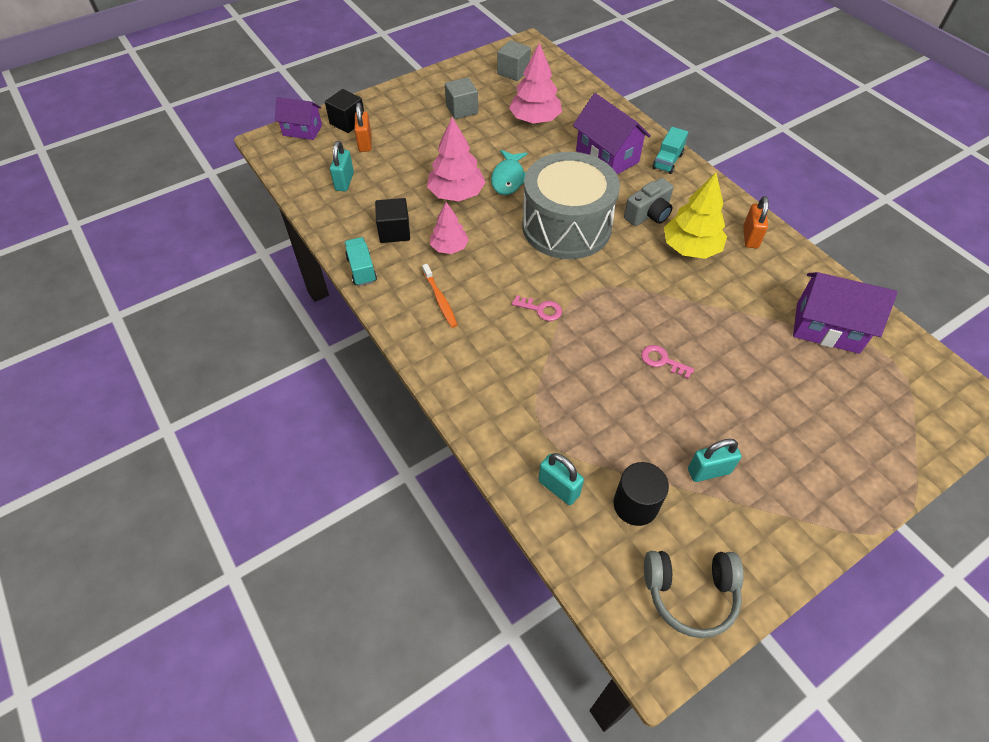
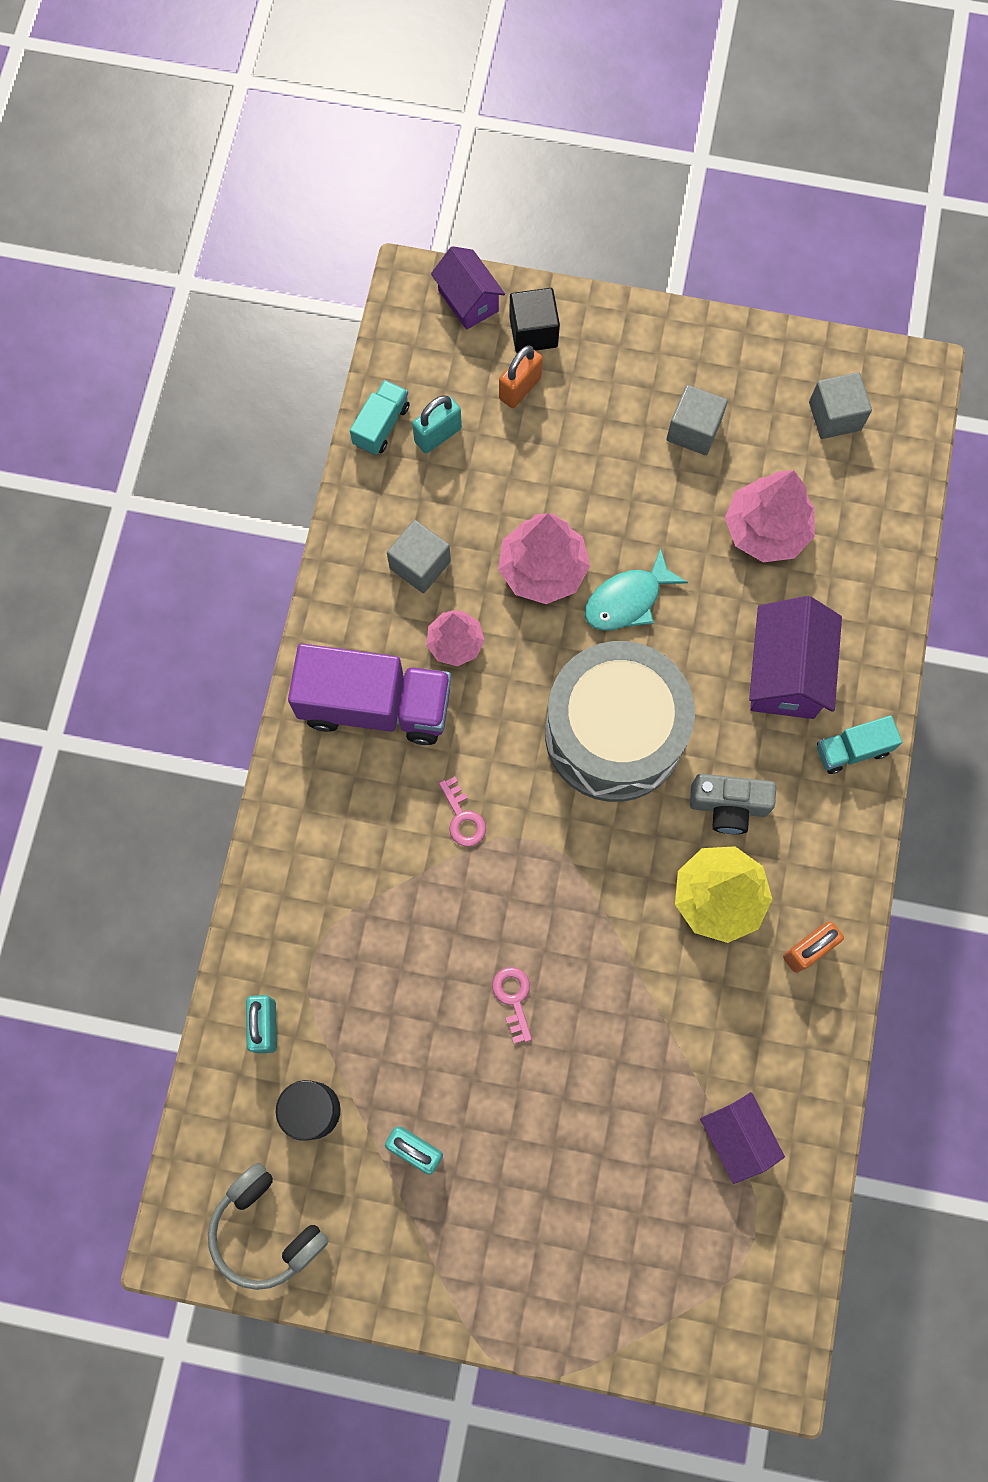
camera: 45 degrees right, 20 degrees up
turquoise truck [344,237,377,286] -> turquoise truck moved to [350,380,410,455]
black cube [375,198,410,243] -> grey cube [387,520,451,593]
orange toothbrush [422,264,457,328] -> purple truck [288,644,451,745]
purple house [793,272,897,354] -> purple house [700,1092,785,1184], size x0.65

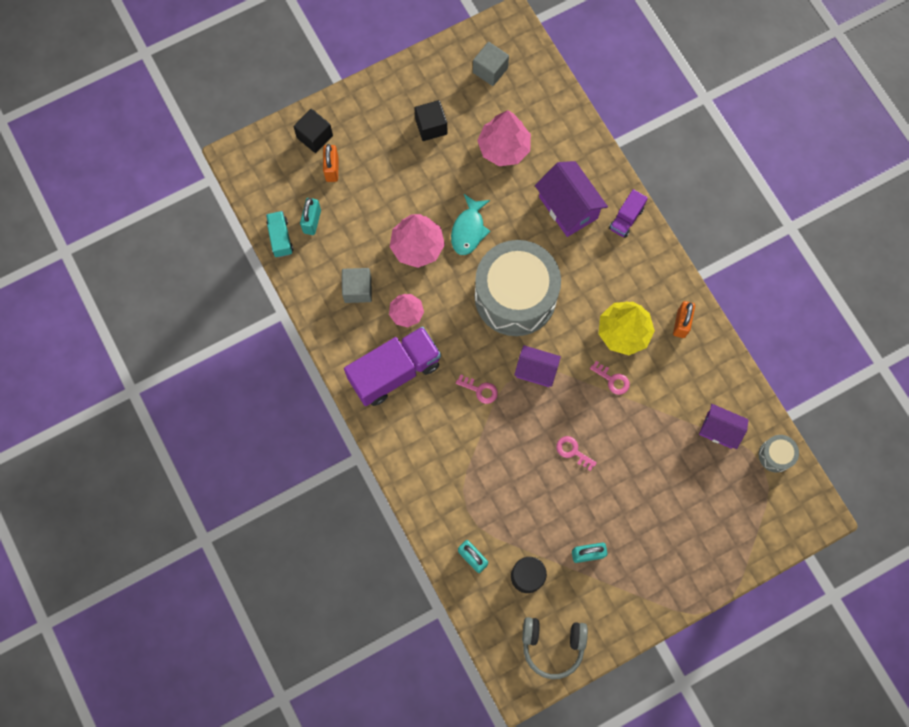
camera: 40 degrees left, 0 degrees up
purple house [431,246,505,330] -> purple house moved to [514,345,561,387]
grey cube [667,385,728,455] -> black cube [414,100,447,141]
grey camera [690,774,776,834] -> none
turquoise truck [817,715,902,774] -> purple truck [609,189,648,238]
none -> pink key [590,361,630,395]
none -> grey drum [759,435,799,473]

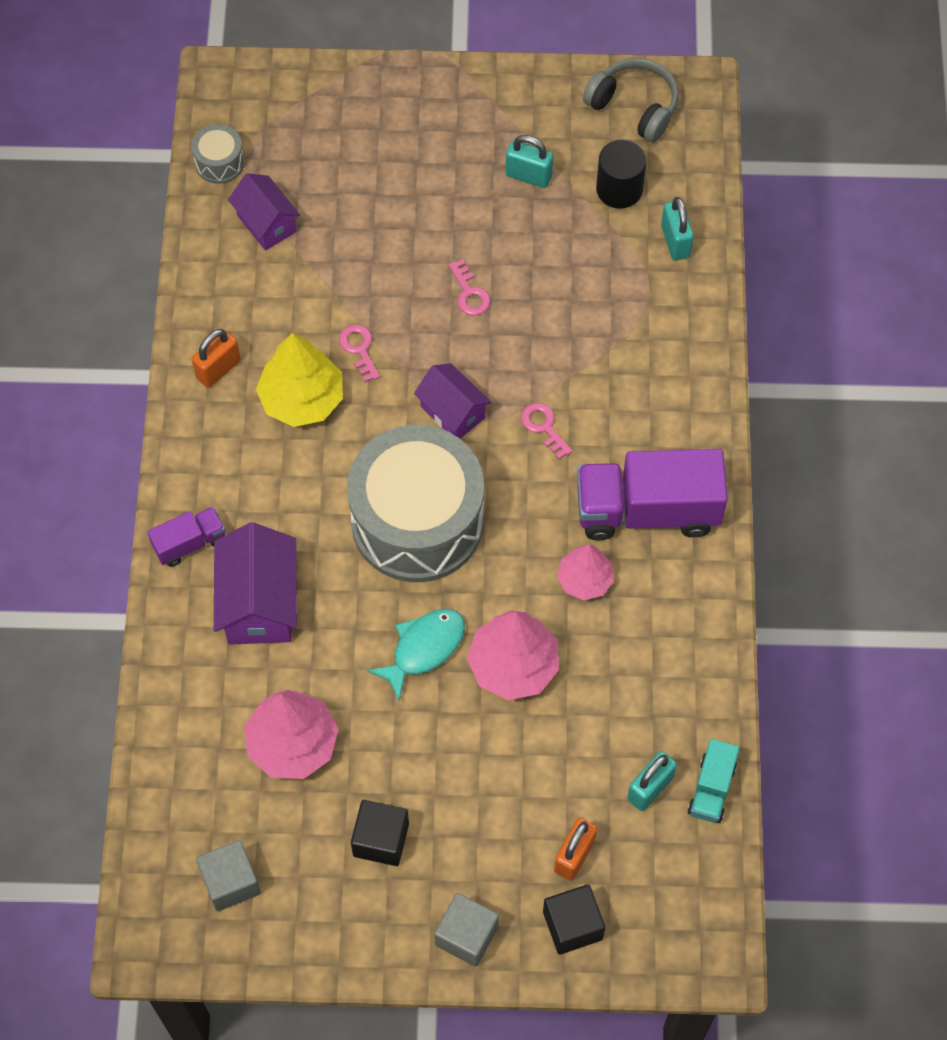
camera: 150 degrees left, 10 degrees down
grey cube [342,268,372,303] -> grey cube moved to [434,893,499,967]

